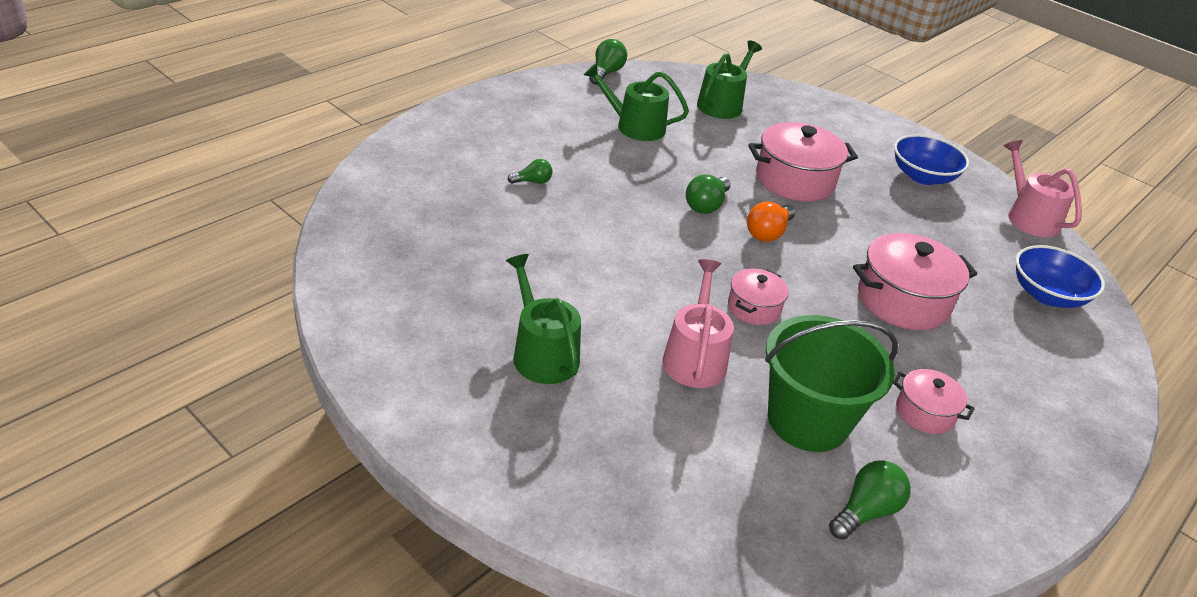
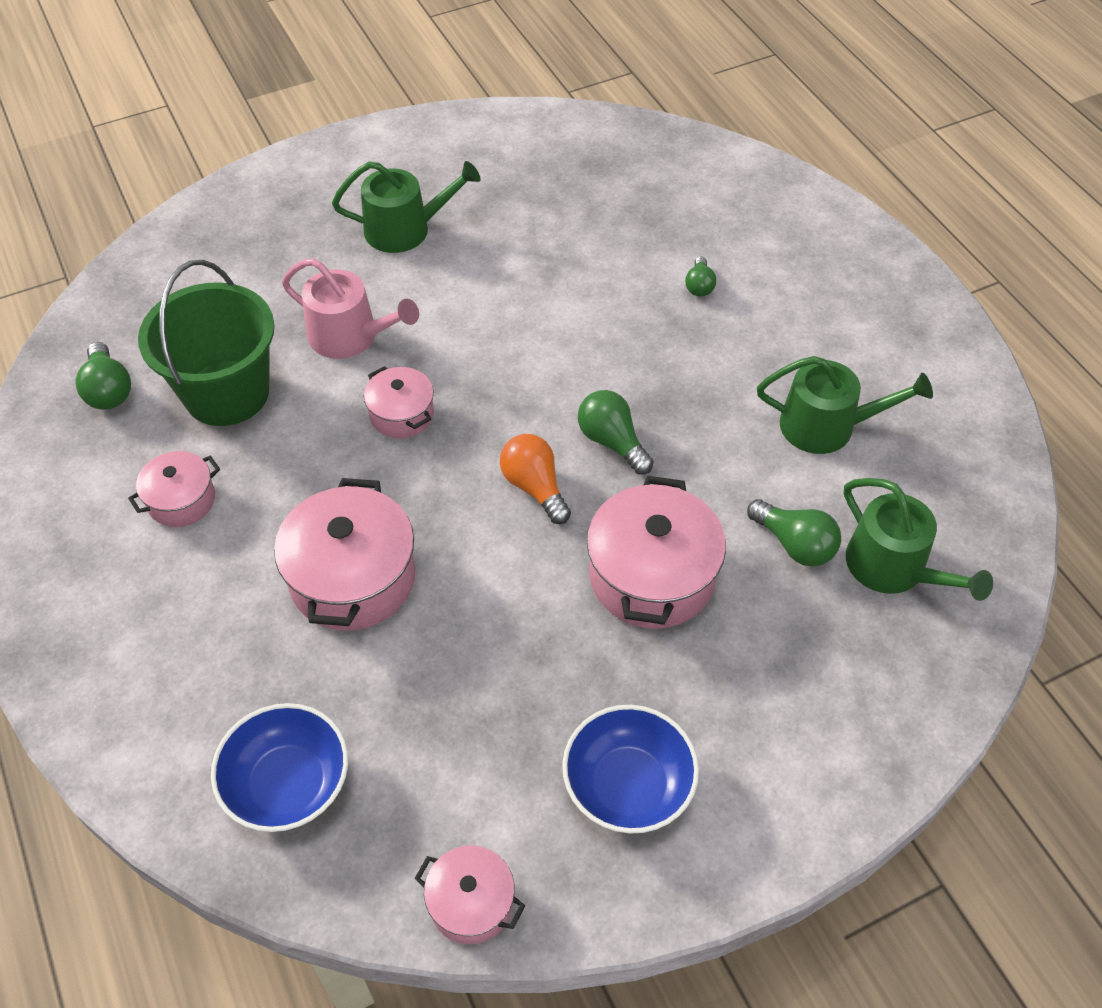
camera: 115 degrees right, 15 degrees up
green watering can [584,63,689,141] -> green watering can turned 60 degrees clockwise [757,356,933,454]
green light bulb [589,39,627,85] -> green light bulb moved to [747,499,841,567]
pink watering can [1004,140,1082,237] -> pink pot [414,845,525,944]

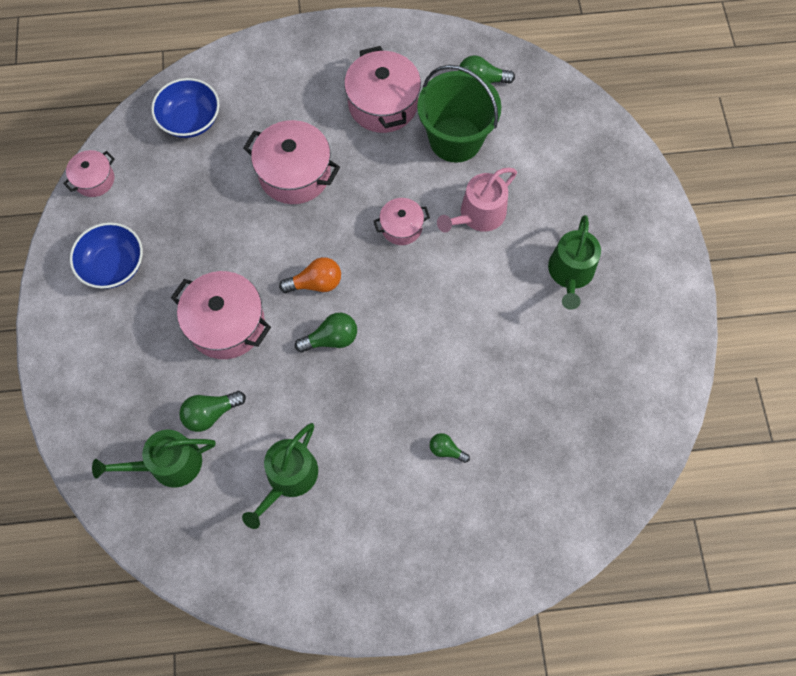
camera: 110 degrees right, 15 degrees up
pink pot [128,451,220,527] -> pink pot [344,46,421,133], size x1.78

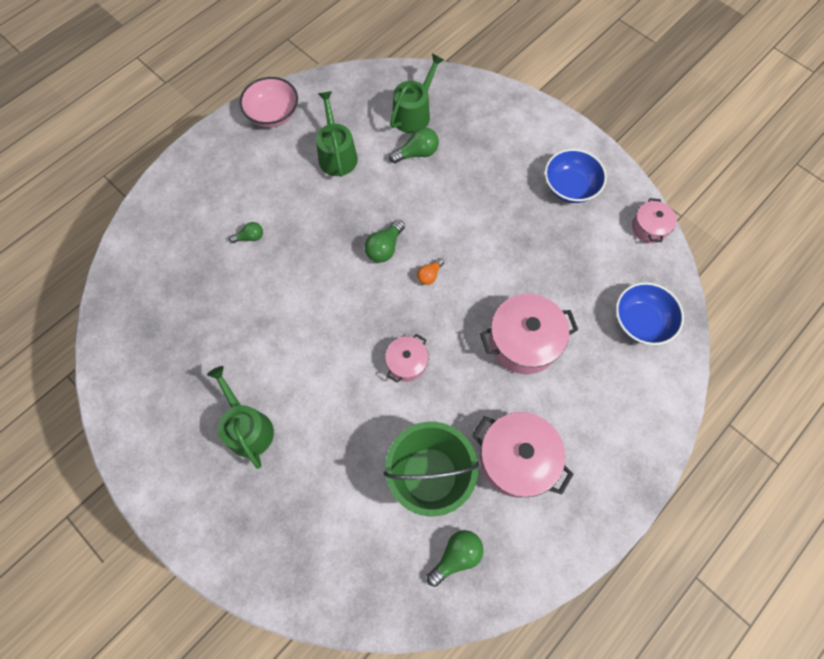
camera: 140 degrees right, 0 degrees up
pink pot [171,271,271,359] -> none
green light bulb [179,391,246,432] -> green light bulb turned 45 degrees clockwise [389,127,439,163]
orange light bulb [279,257,341,293] -> orange light bulb [417,258,444,285], size x0.64
pink watering can [437,168,517,233] -> none
none -> pink bowl [239,77,298,127]

